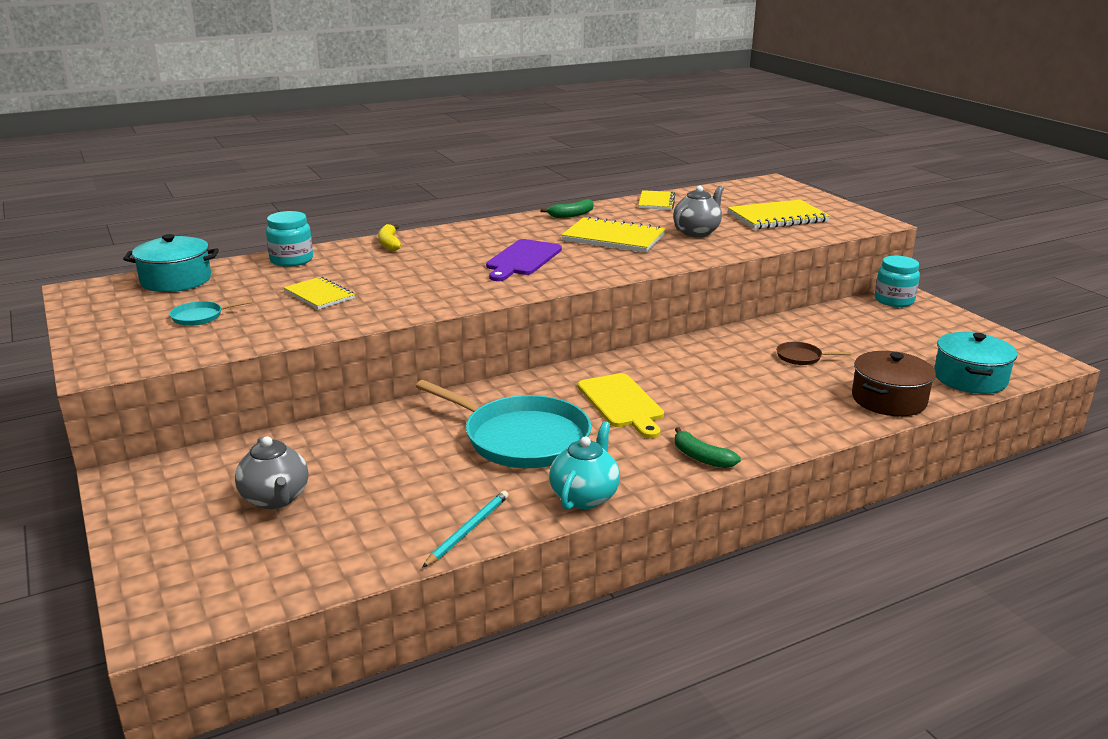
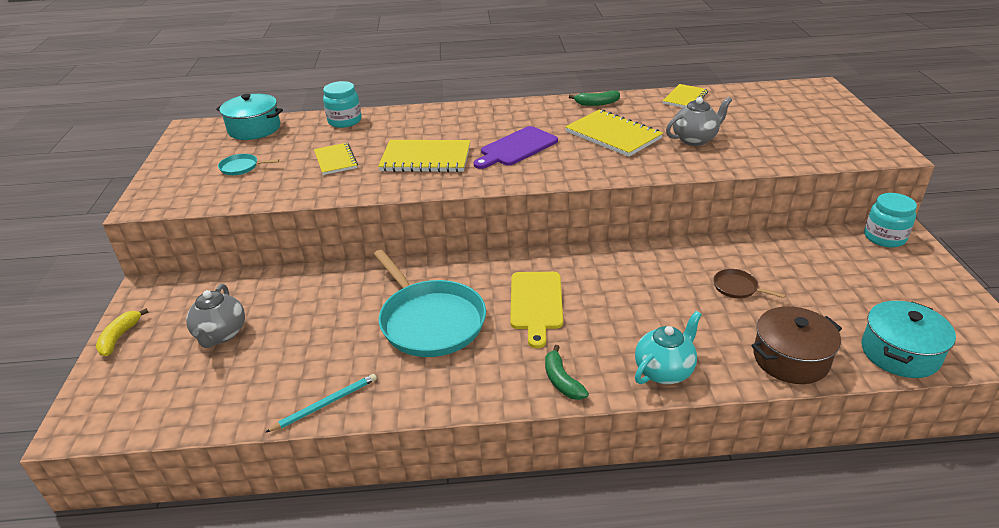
camera: 25 degrees right, 10 degrees up
yellow banana [378,224,402,251] -> yellow banana moved to [96,308,149,356]
turquoise teapot [549,421,620,510] -> turquoise teapot moved to [635,311,702,384]
yellow notebook [728,200,830,229] -> yellow notebook moved to [378,140,470,172]

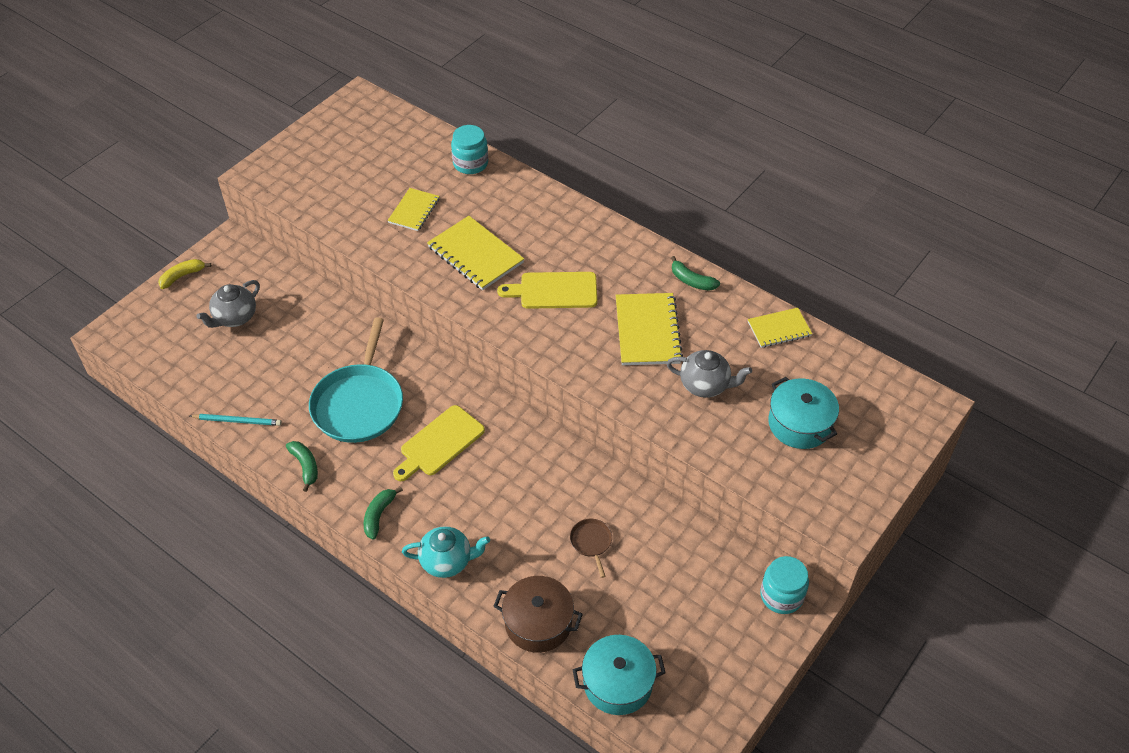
camera: 40 degrees right, 15 degrees up
turquoise pot [216,94,283,140] -> turquoise pot moved to [768,377,839,449]
turquoise pan [218,154,279,175] -> none
purple cutting board [473,126,558,169] -> yellow cutting board [497,272,597,309]
none -> green banana [286,441,318,492]

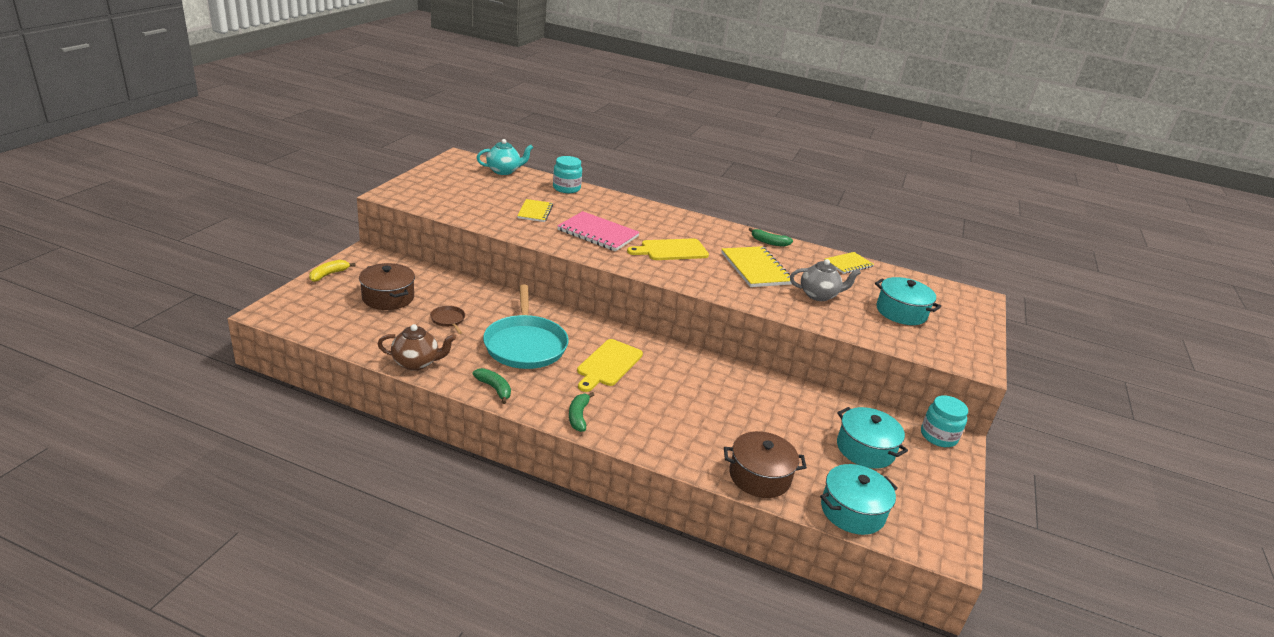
camera: 20 degrees left, 20 degrees down
turquoise pencil [190,414,282,426] -> brown teapot [378,324,456,371]
grey teapot [196,280,260,328] -> brown pot [359,263,415,310]
turquoise teapot [402,526,490,578] -> turquoise teapot moved to [476,139,533,175]
yellow notebook [427,216,524,290] -> pink notebook [557,211,640,251]
brown pan [570,519,612,578] -> brown pan moved to [430,306,465,334]
none -> turquoise pot [837,407,908,468]

